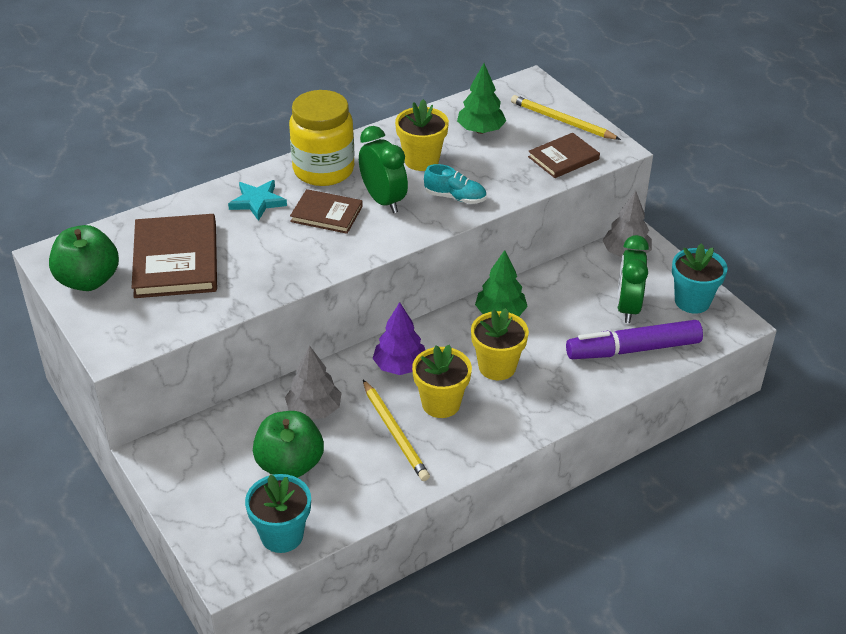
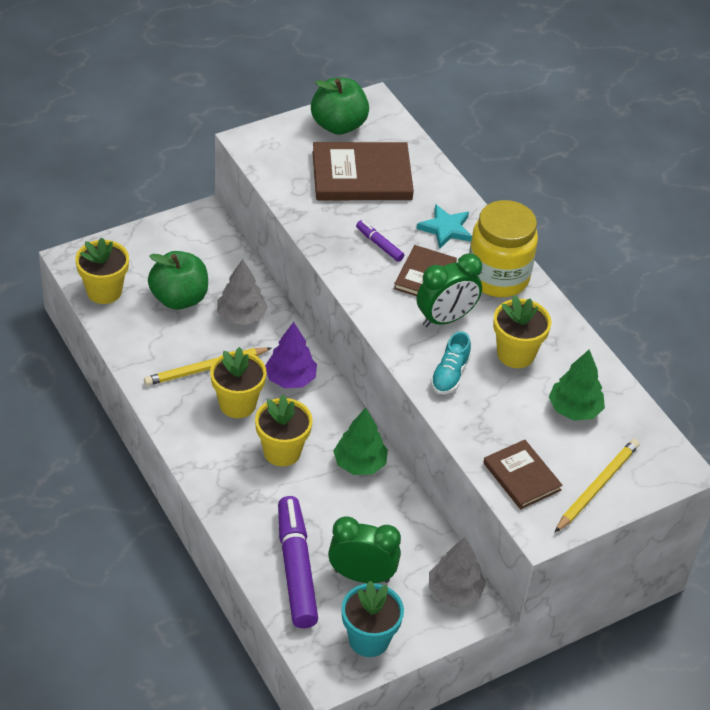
camera: 90 degrees right, 5 degrees up
turquoise flower pot [245,474,311,553] -> yellow flower pot [75,237,129,304]
none -> purple marker [356,220,404,262]

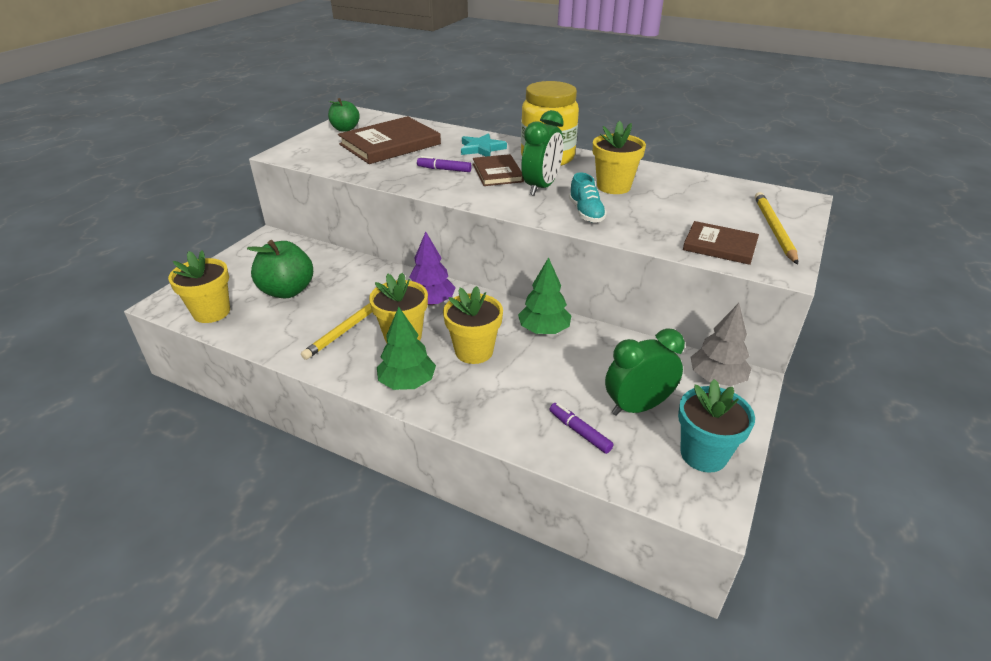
camera: 30 degrees left, 10 degrees down
grey tree [217,259,268,325] -> none
purple marker [278,496,318,628] -> purple marker [549,403,614,454], size x0.47
green apple [311,77,369,135] -> green apple [328,98,360,132], size x0.63
green tree [549,350,605,421] -> green tree moved to [377,307,436,390]

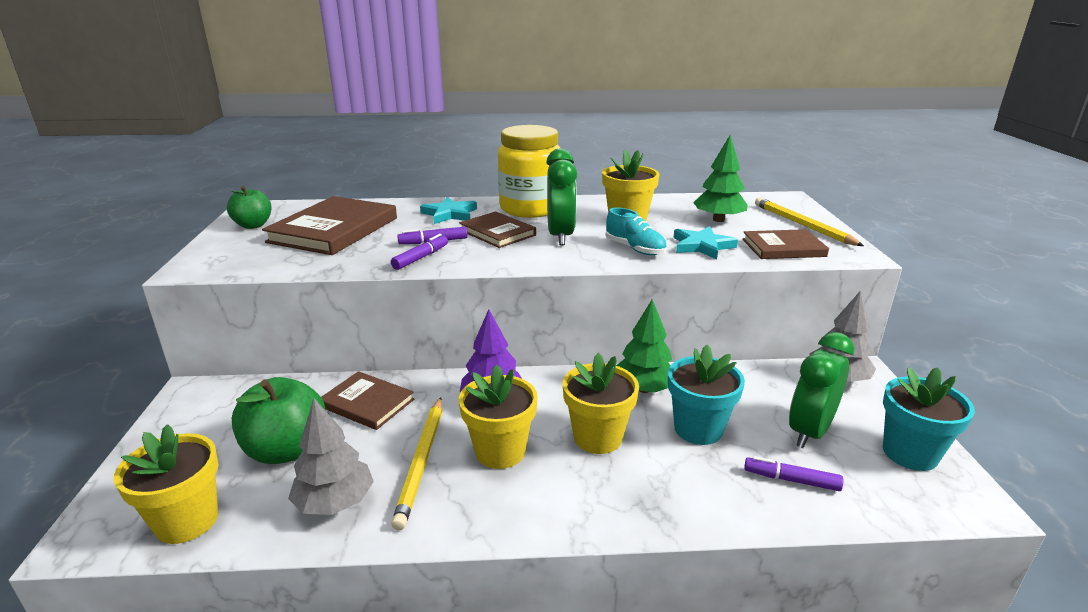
camera: 30 degrees left, 10 degrees down
green tree [377,307,436,390] -> green tree moved to [693,135,748,222]
none -> grey tree [288,398,374,515]
none -> brown book [321,371,414,430]
none -> purple marker [391,234,448,270]
none -> turquoise flower pot [668,345,745,445]
none -> turquoise star [673,226,738,260]

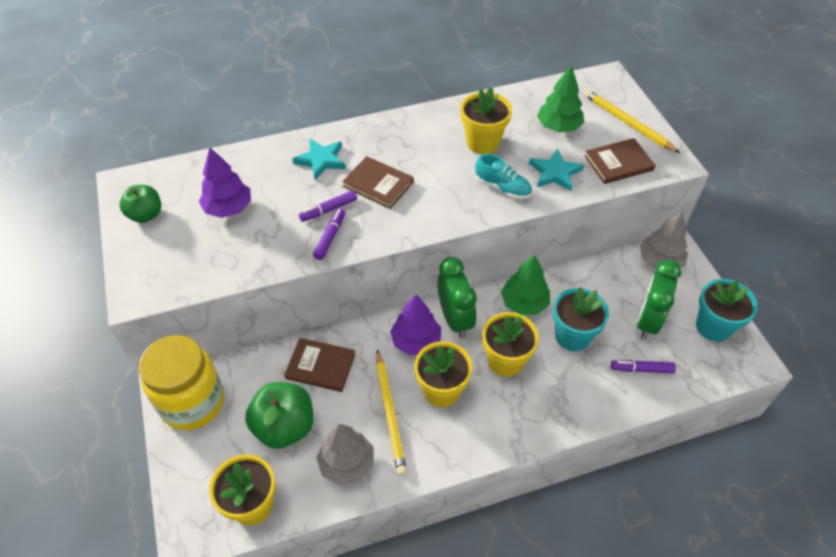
camera: 15 degrees left, 25 degrees up
brown book [262,196,397,255] -> purple tree [199,148,251,218]
yellow jar [498,125,561,218] -> yellow jar moved to [139,335,224,430]
green clock [546,149,577,245] -> green clock moved to [437,257,477,338]

